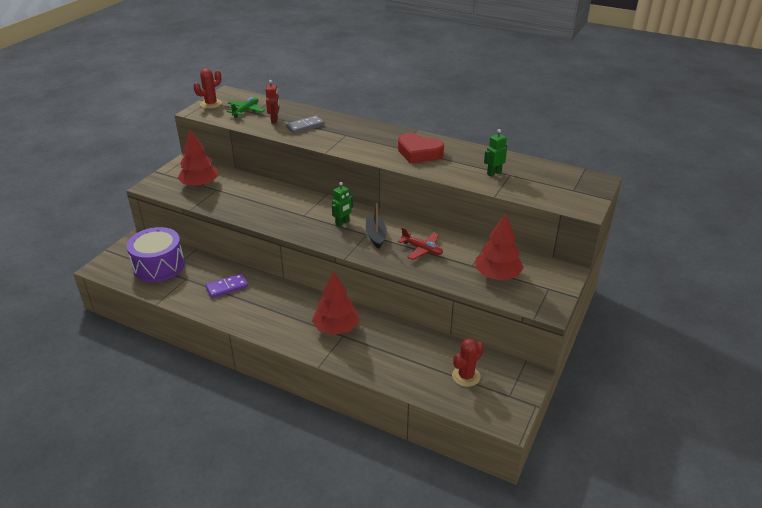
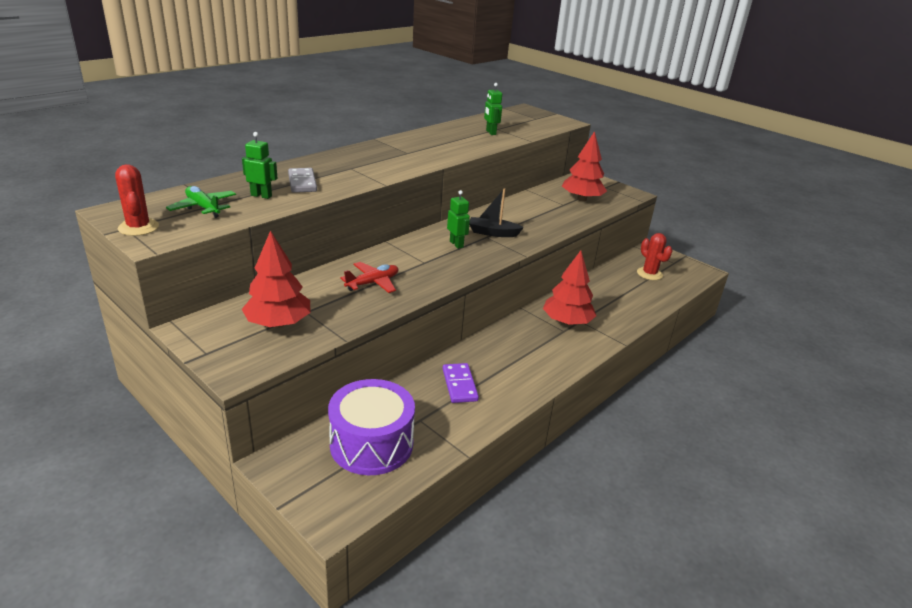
camera: 75 degrees left, 5 degrees down
red robot [266,80,280,124] -> green robot [242,132,278,199]
red heart [398,133,444,164] -> none
red plane [398,227,443,260] -> red plane moved to [340,262,398,293]

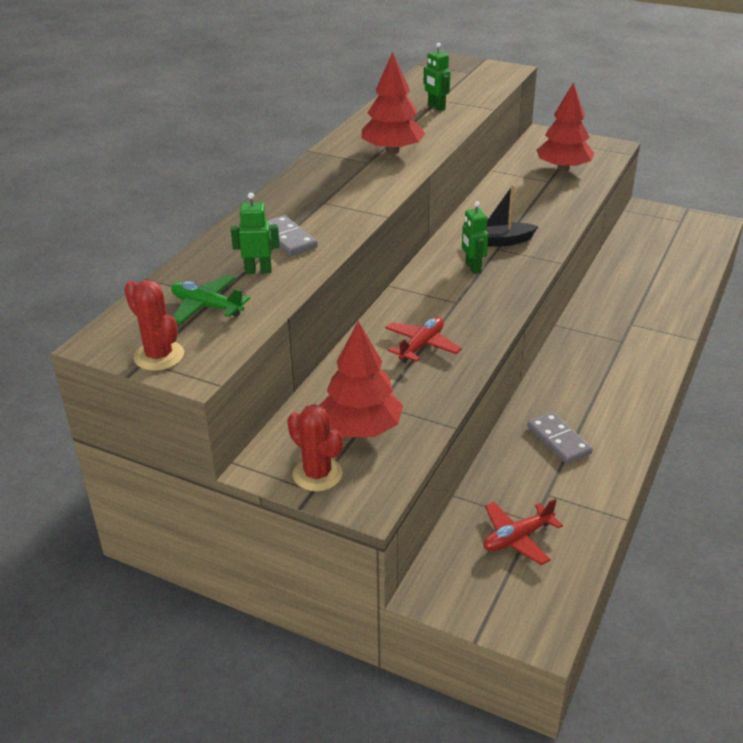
camera: 15 degrees left, 5 degrees up
purple drum [328,379,415,475] -> red plane [483,498,563,565]
purple domino [443,363,479,403] -> grey domino [527,412,593,464]
green robot [447,190,470,249] -> green robot turned 150 degrees counterclockwise [462,201,488,274]
red tree [543,250,596,325] -> red tree moved to [362,52,426,154]
red cactus [637,233,673,280] -> red cactus moved to [287,404,343,491]

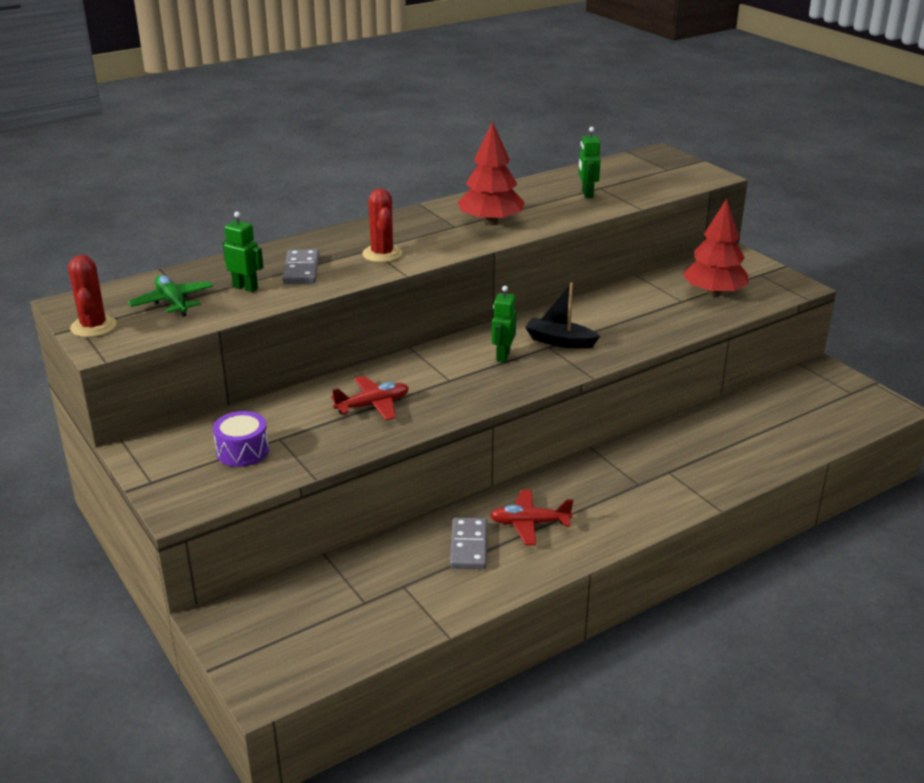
camera: 30 degrees right, 5 degrees down
red cactus [287,404,343,491] -> red cactus moved to [362,188,402,262]
red tree [319,321,403,437] -> purple drum [213,411,269,467]
red plane [483,498,563,565] -> red plane moved to [490,490,573,545]

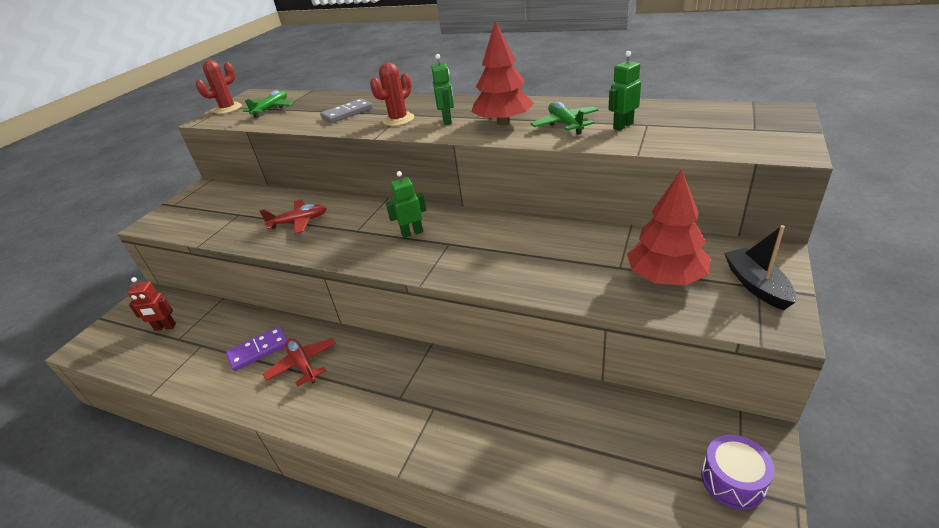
camera: 60 degrees right, 5 degrees up
purple drum [213,411,269,467] -> purple drum moved to [701,434,775,510]
green robot [223,212,264,292] -> green robot moved to [431,54,454,125]
red plane [331,376,409,420] -> red plane turned 45 degrees counterclockwise [259,200,327,234]
grey domino [450,518,487,569] -> purple domino [226,326,287,371]
black boat [525,283,600,349] -> black boat moved to [724,225,796,310]
none -> red robot [127,277,176,331]
none -> green plane [530,102,599,135]

